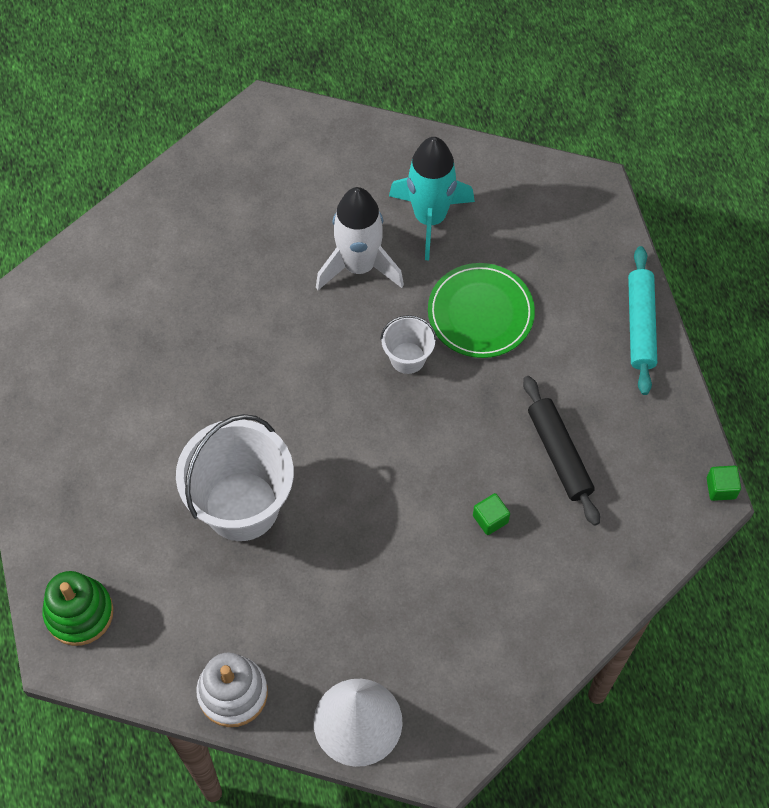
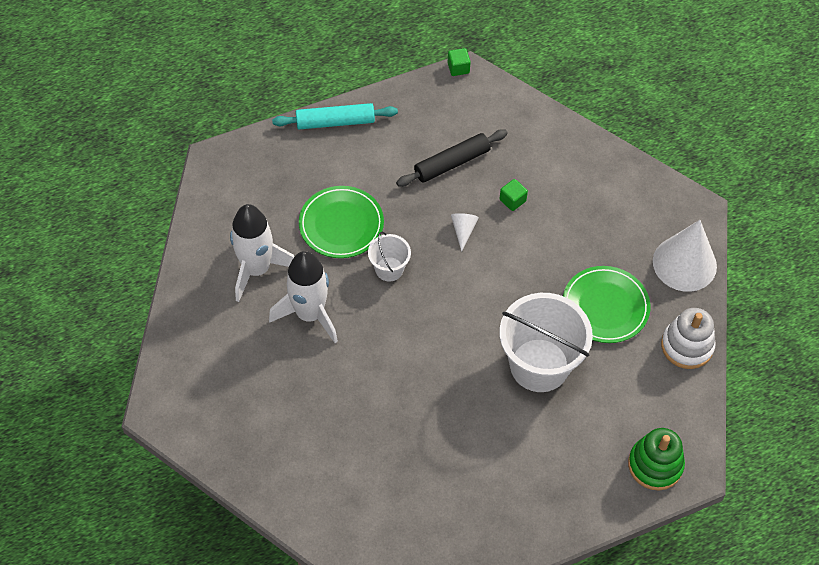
camera: 100 degrees left, 5 degrees down
turquoise rocket [389,137,475,260] -> white rocket [230,204,294,302]
none -> white cone [451,213,479,252]
none -> green plate [563,266,650,343]

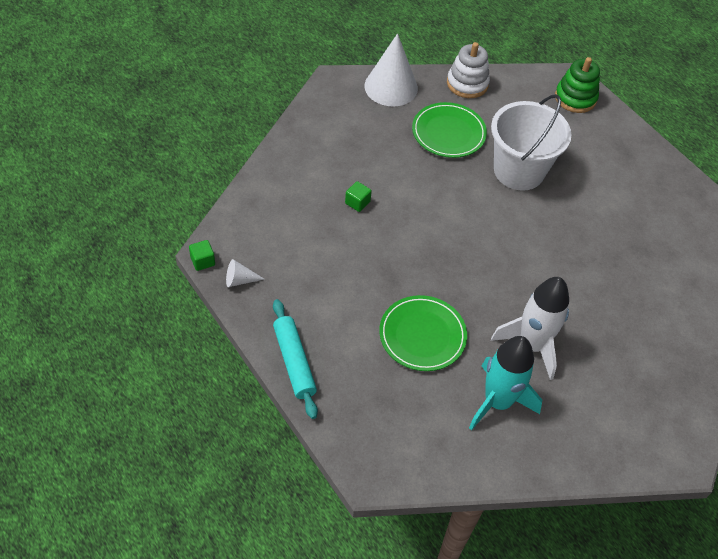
camera: 105 degrees left, 5 degrees down
white rocket [230,204,294,302] -> turquoise rocket [469,336,542,431]
white bucket [368,232,411,282] -> none
black rolling pin [396,129,508,187] -> none
white cone [451,213,479,252] -> white cone moved to [226,259,264,287]

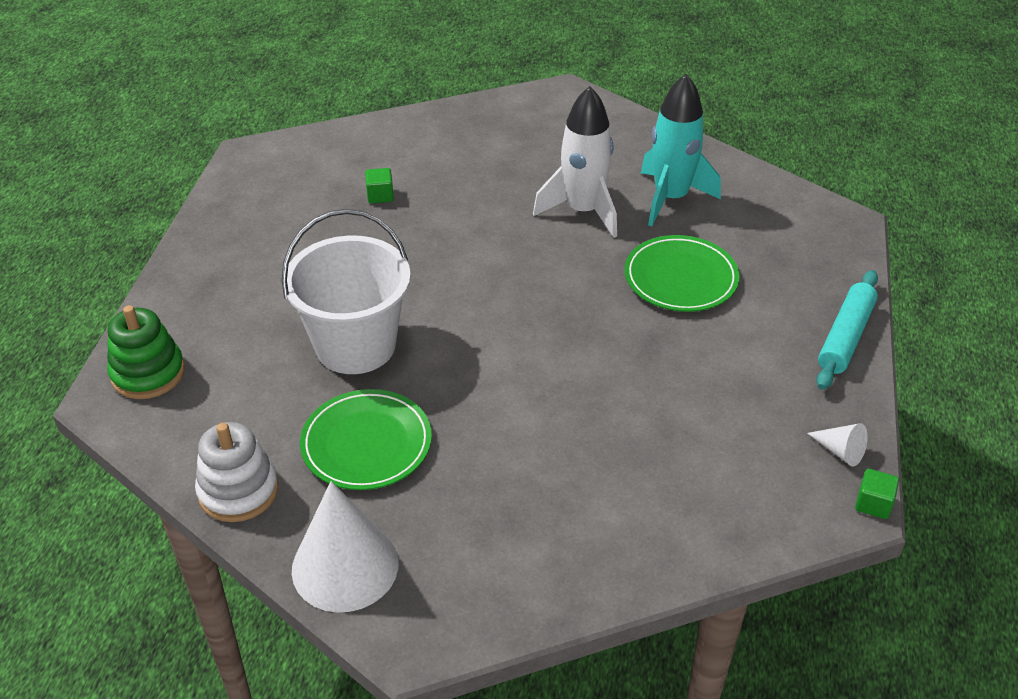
camera: 130 degrees left, 10 degrees down
green cube [345,181,372,212] -> green cube moved to [365,168,394,203]

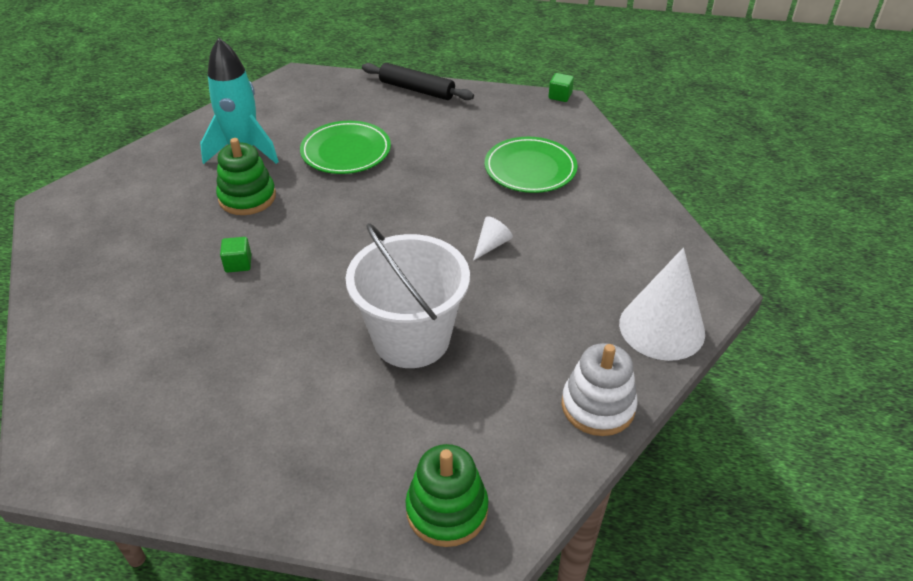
camera: 90 degrees left, 0 degrees up
green plate [300,389,432,490] -> green plate moved to [485,137,578,193]
green cube [365,168,394,203] -> green cube moved to [220,237,251,273]
white rocket [533,86,617,238] -> green stacking toy [216,138,276,215]
white cone [807,423,868,466] -> white cone moved to [473,216,513,261]
turquoise rolling pin [816,270,878,390] -> black rolling pin [362,63,474,100]

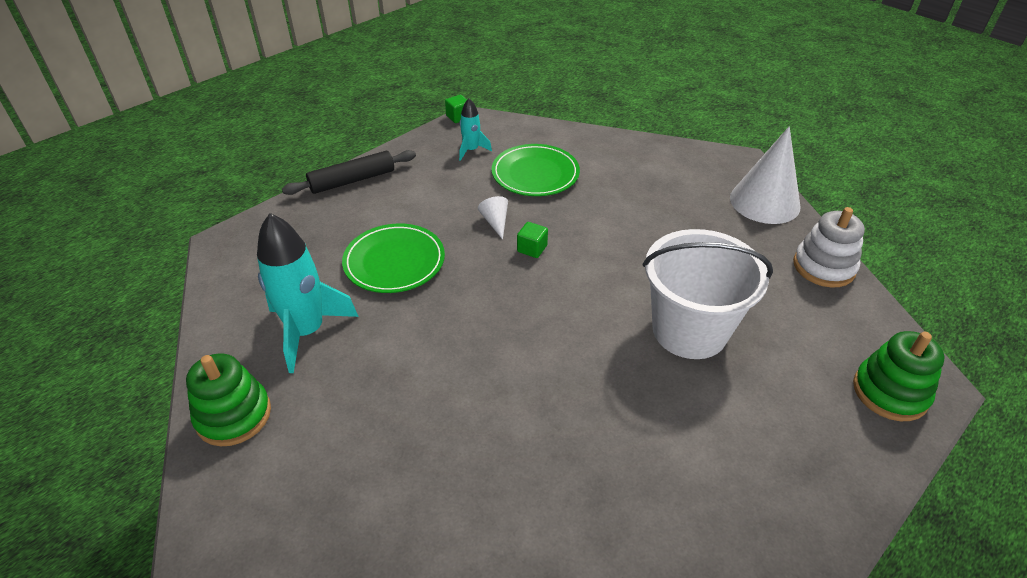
camera: 55 degrees left, 0 degrees up
green stacking toy [216,138,276,215] -> green stacking toy moved to [186,353,271,446]
green cube [220,237,251,273] -> green cube moved to [517,222,548,258]
white cone [473,216,513,261] -> white cone moved to [478,196,508,240]
none -> turquoise rocket [459,98,492,161]

